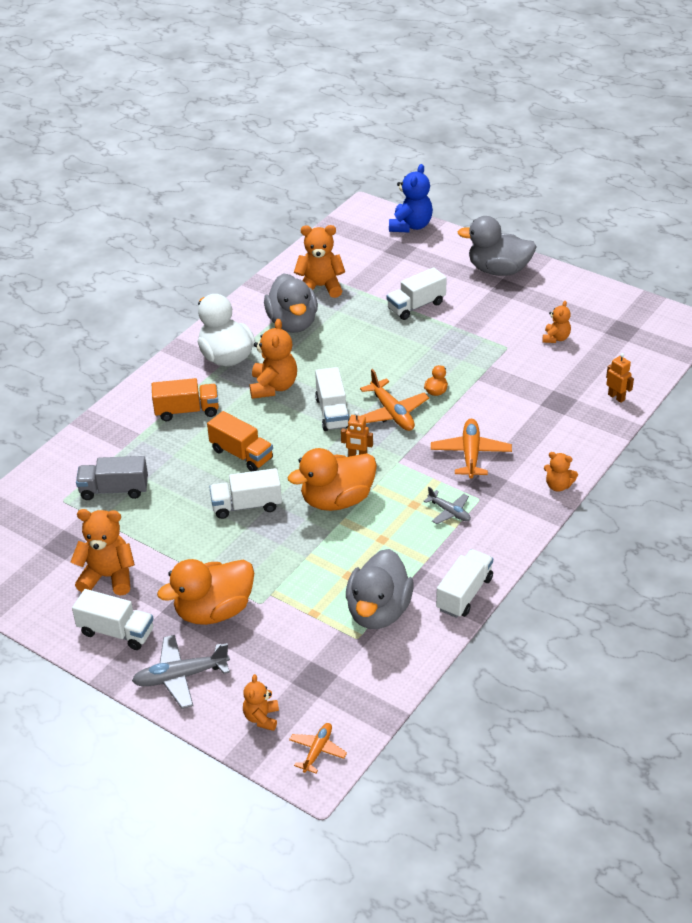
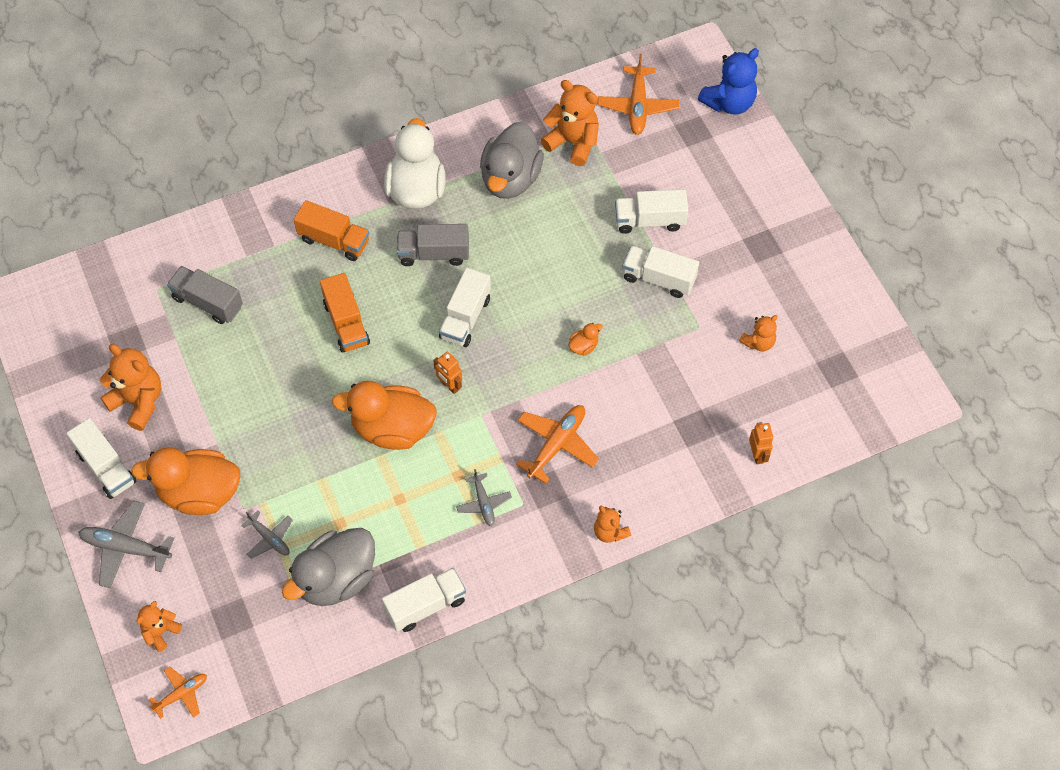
camera: 30 degrees right, 20 degrees up
white truck [209,468,282,519] -> white truck moved to [622,246,699,298]
orange teddy bear [250,319,297,399] -> grey truck [397,224,469,266]
orange plane [360,369,429,431] -> orange plane moved to [597,54,679,135]
grey duck [458,216,537,276] -> none
none -> grey plane [241,510,293,559]

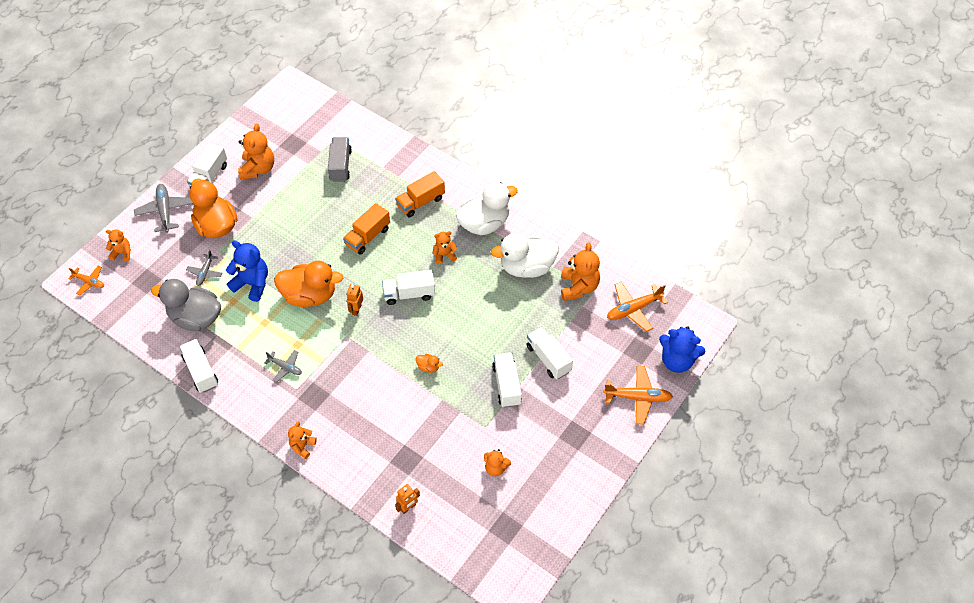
camera: 60 degrees right, 5 degrees down
orange truck [294,200,369,261] -> orange truck turned 60 degrees clockwise [395,171,445,217]
orange duck [332,381,437,450] -> orange duck turned 120 degrees clockwise [274,261,343,307]
white truck [382,568,466,632] -> white truck turned 150 degrees counterclockwise [179,339,218,393]
grey truck [397,224,469,266] -> orange teddy bear [433,231,457,264]
grey plane [456,469,512,526] -> grey plane turned 105 degrees counterclockwise [265,350,302,382]
grey duck [480,122,544,199] -> white duck [491,233,559,278]
orange plane [516,405,599,484] -> orange plane moved to [604,366,673,425]
none -> blue teddy bear [226,240,268,302]

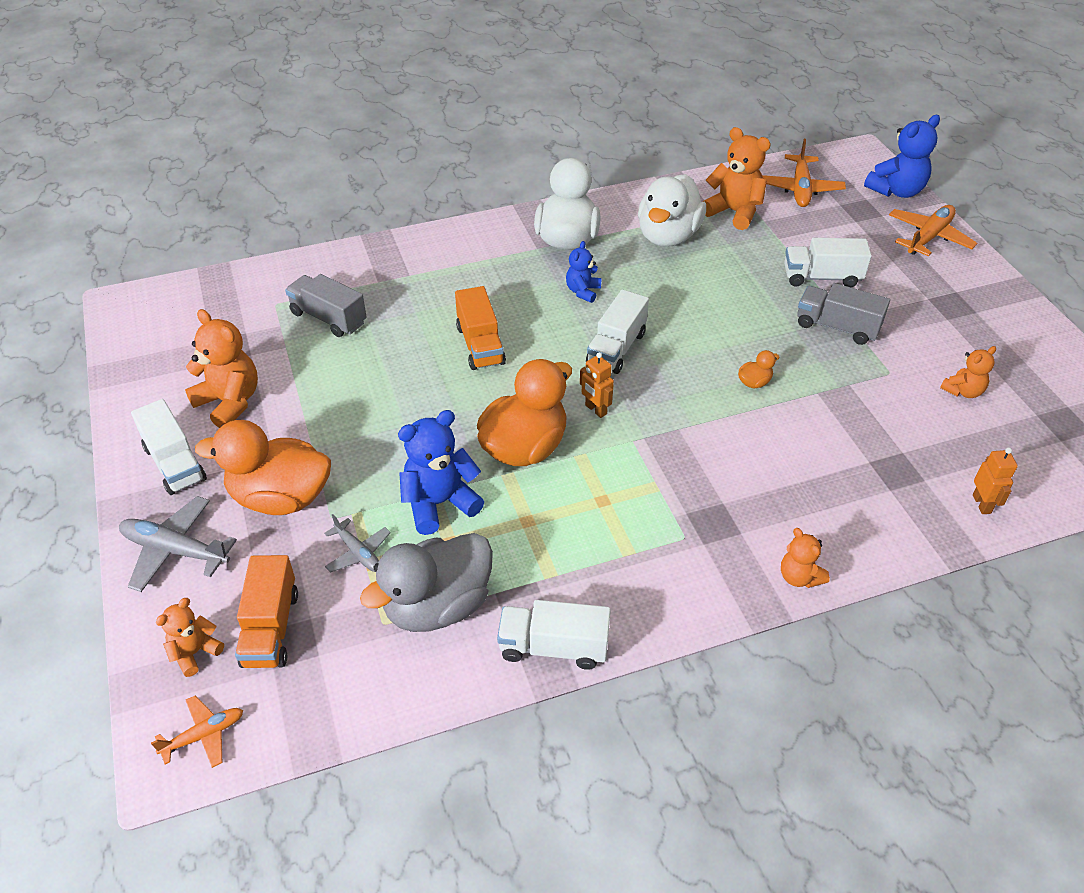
camera: 55 degrees left, 10 degrees down
grey plane [265,350,302,382] -> none
orange truck [395,171,445,217] -> orange truck moved to [235,555,298,668]
orange teddy bear [433,231,457,264] -> blue teddy bear [566,241,602,303]
white truck [492,352,522,408] -> grey truck [797,283,890,345]

